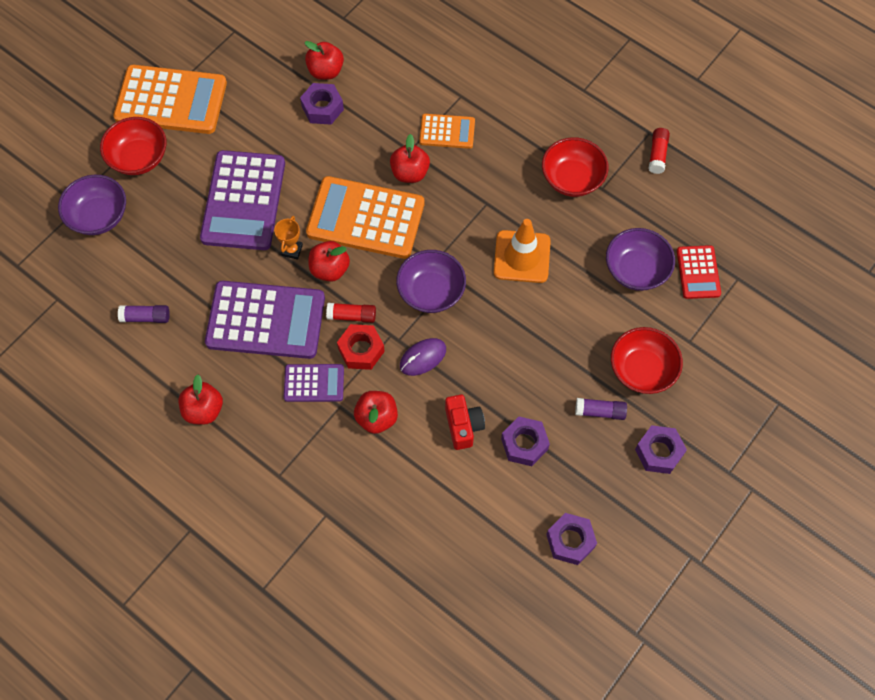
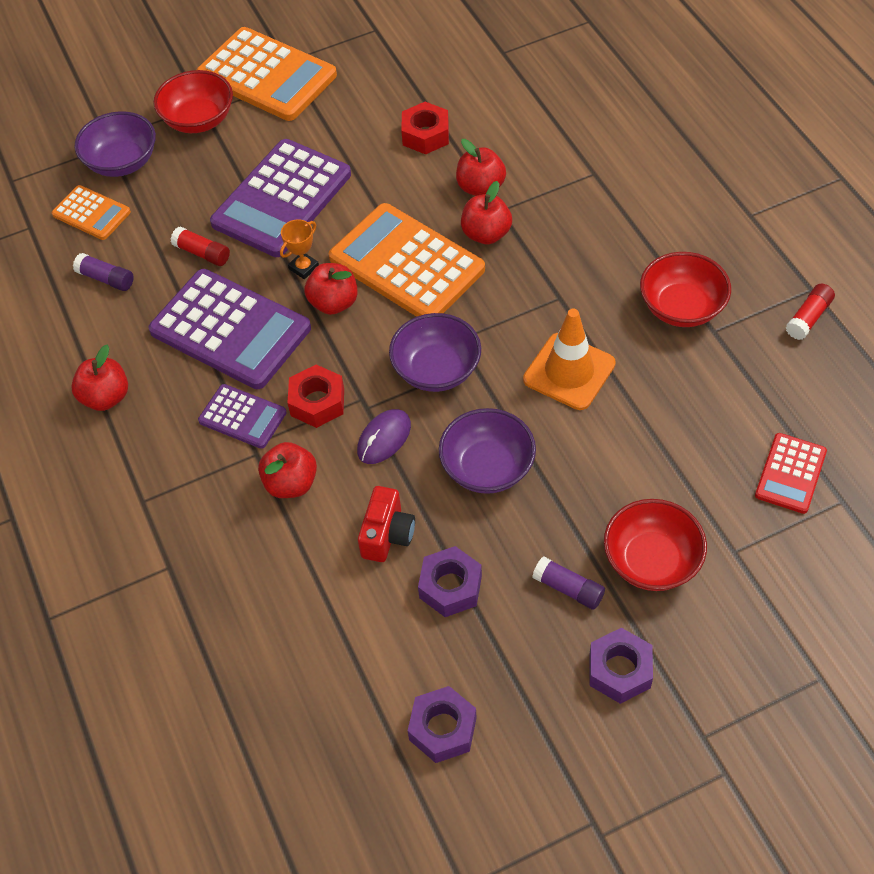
camera: 30 degrees right, 10 degrees down
purple nut [300,83,344,125] -> red nut [401,102,449,154]
red apple [305,41,344,80] -> red apple moved to [456,139,506,196]
red glue stick [326,303,376,323] -> red glue stick moved to [171,226,230,266]
purple mouse [400,338,446,376] -> purple mouse turned 45 degrees counterclockwise [357,409,411,464]
orange calculator [419,114,475,149] -> orange calculator moved to [52,185,131,240]
purple bowl [606,228,675,291] -> purple bowl moved to [439,408,536,494]

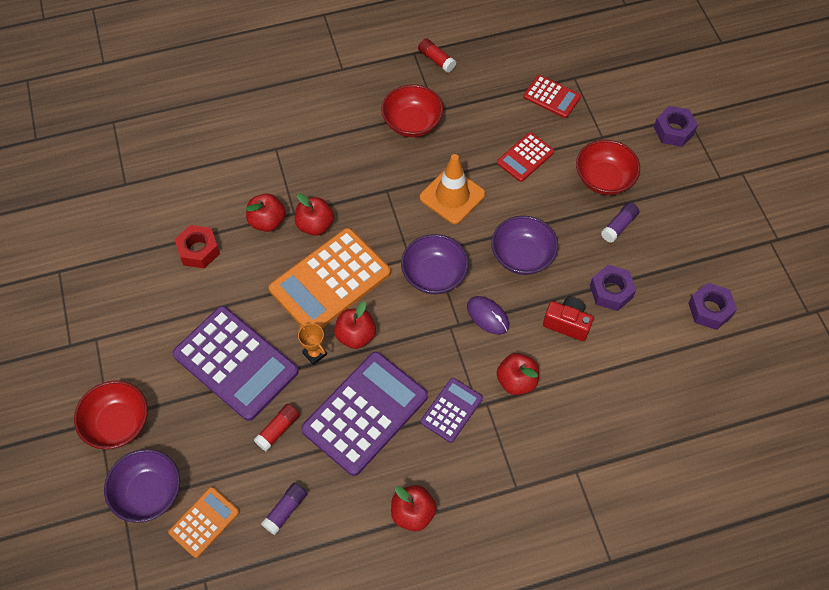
camera: 85 degrees left, 5 degrees up
orange calculator [196,27,337,121] -> none
red nut [287,365,344,428] -> none
purple nut [589,628,653,704] -> purple nut moved to [654,106,698,147]
none -> red calculator [497,132,554,182]

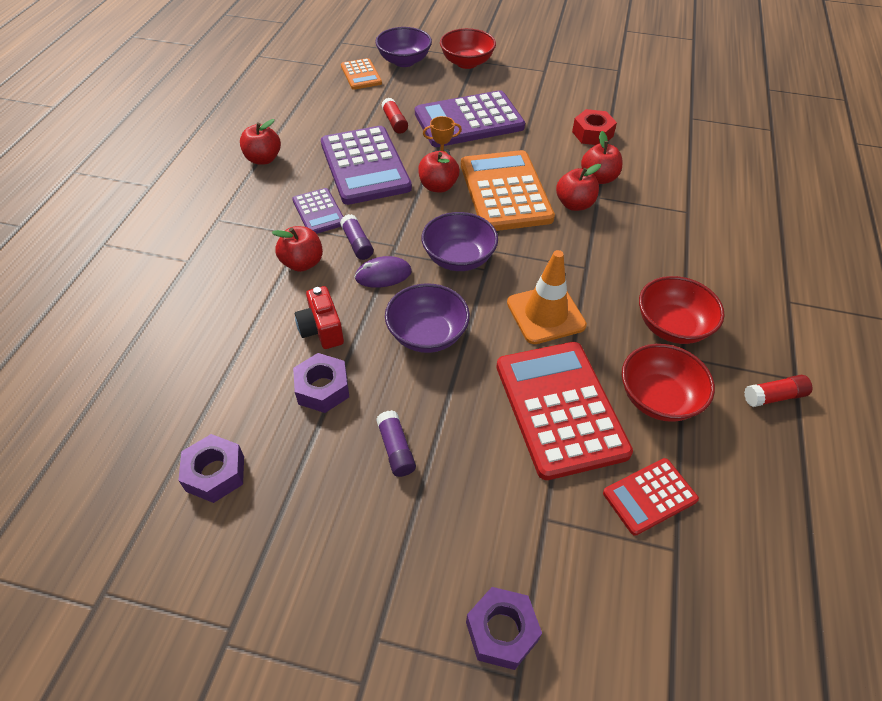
camera: 120 degrees right, 10 degrees down
purple glue stick [261,483,307,535] -> purple glue stick moved to [340,214,374,260]
red calculator [497,132,554,182] -> red calculator [496,342,633,480], size x1.92
red camera [543,297,594,341] -> red camera turned 105 degrees clockwise [295,286,344,349]
red bowl [576,140,640,195] -> red bowl moved to [622,344,715,422]

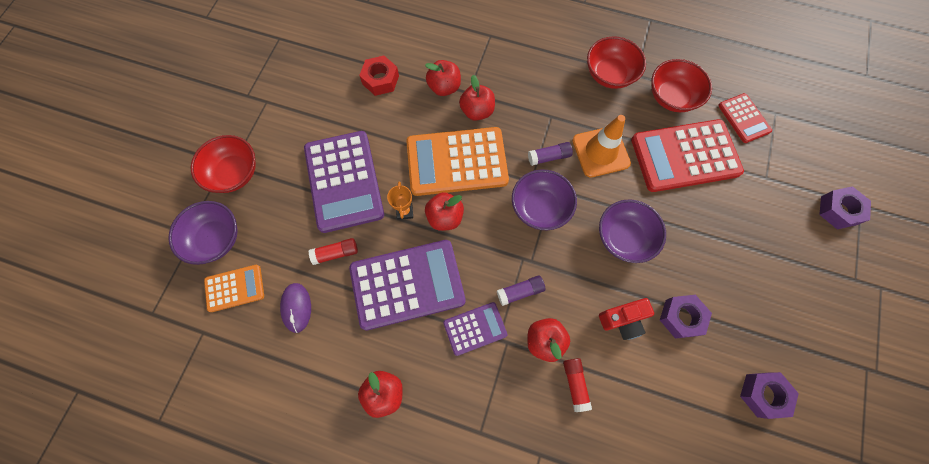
camera: 85 degrees left, 20 degrees up
purple mouse [355,256,411,288] -> purple mouse moved to [280,283,311,333]
purple glue stick [376,410,416,477] -> purple glue stick moved to [528,142,573,166]
red glue stick [744,375,812,407] -> red glue stick moved to [563,358,592,412]

